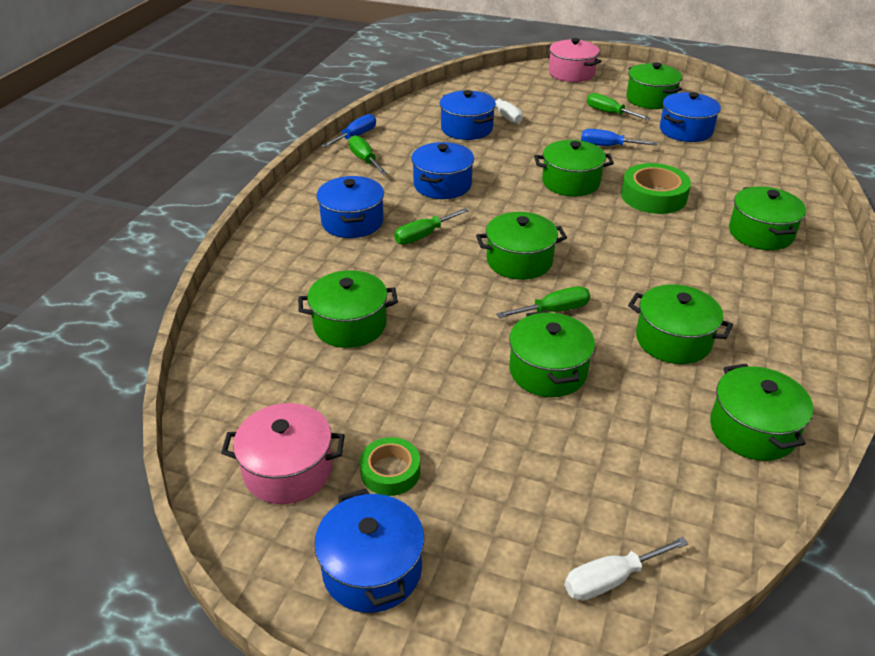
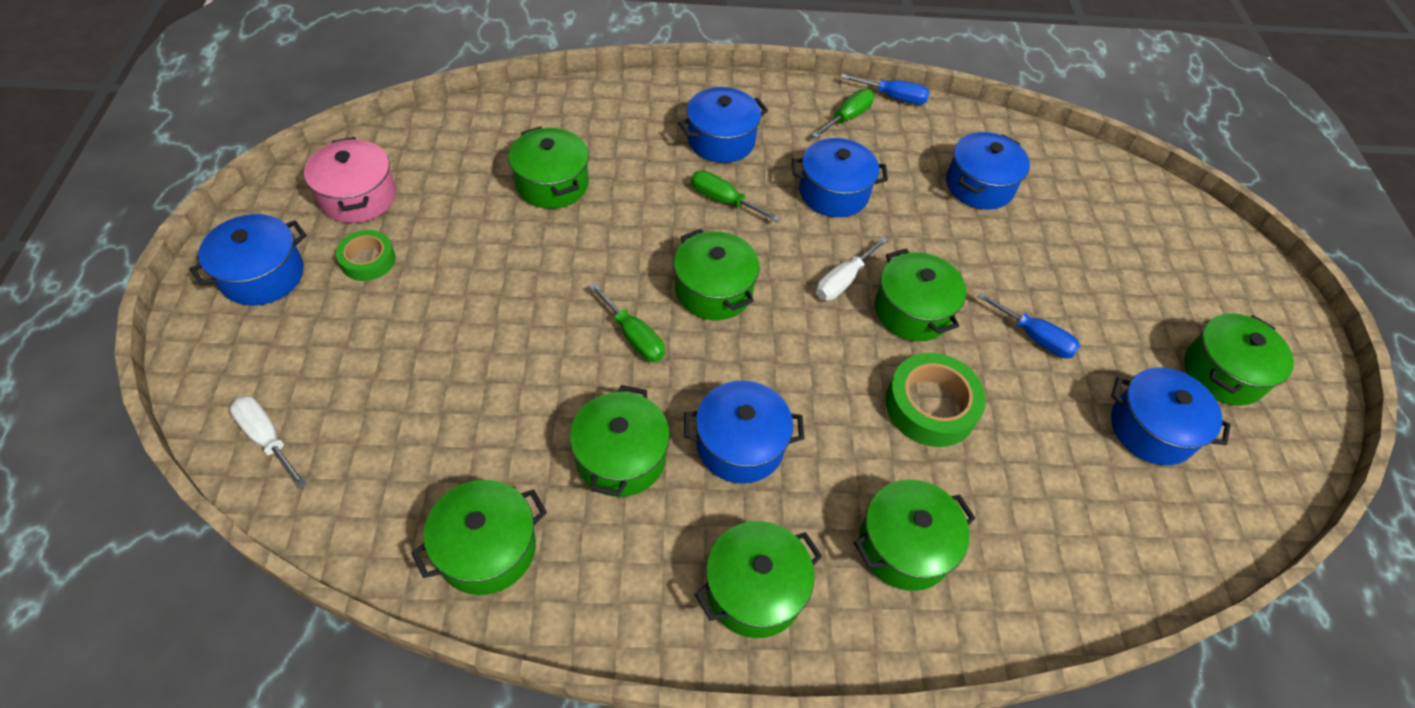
camera: 65 degrees right, 15 degrees up
white screwdriver [483,91,523,124] -> white screwdriver moved to [816,237,888,301]
green pot [509,311,595,397] -> green pot moved to [695,521,822,638]
pink pot [548,38,601,82] -> none
blue screwdriver [581,129,657,146] -> blue screwdriver turned 135 degrees clockwise [977,292,1080,358]
green screwdriver [587,93,651,120] -> none
none -> blue pot [684,381,804,484]

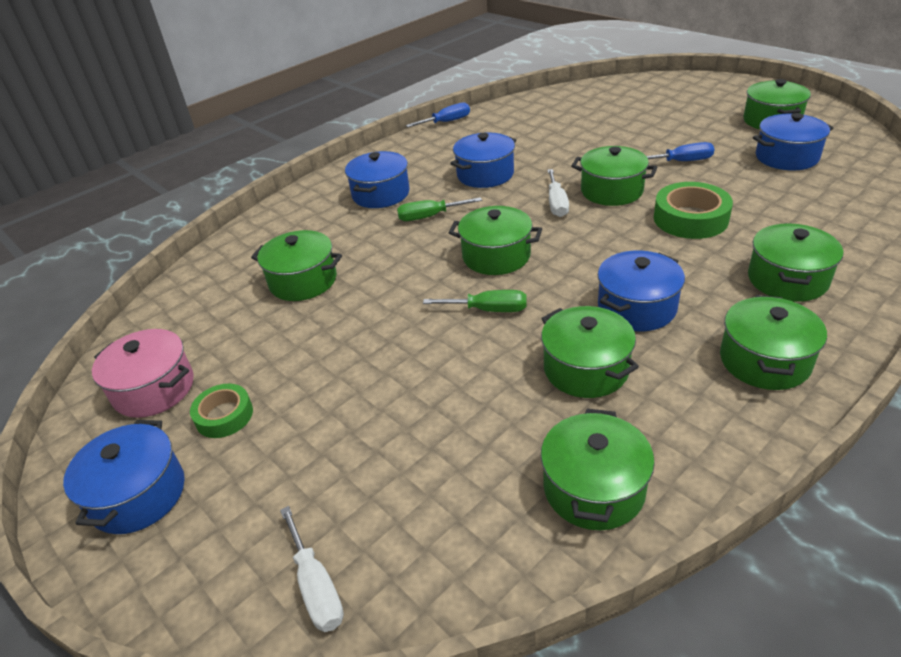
camera: 35 degrees left, 15 degrees down
white screwdriver [230,396,307,489] -> white screwdriver turned 120 degrees counterclockwise [280,506,344,632]
green screwdriver [812,89,874,138] -> none
blue pot [946,132,1030,210] -> none

